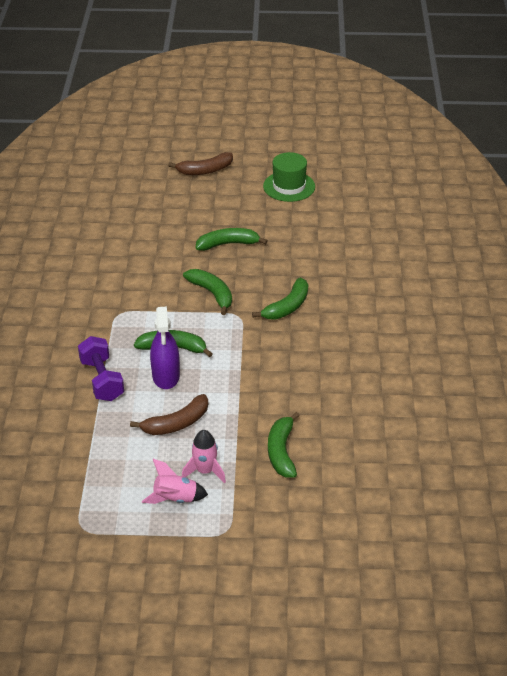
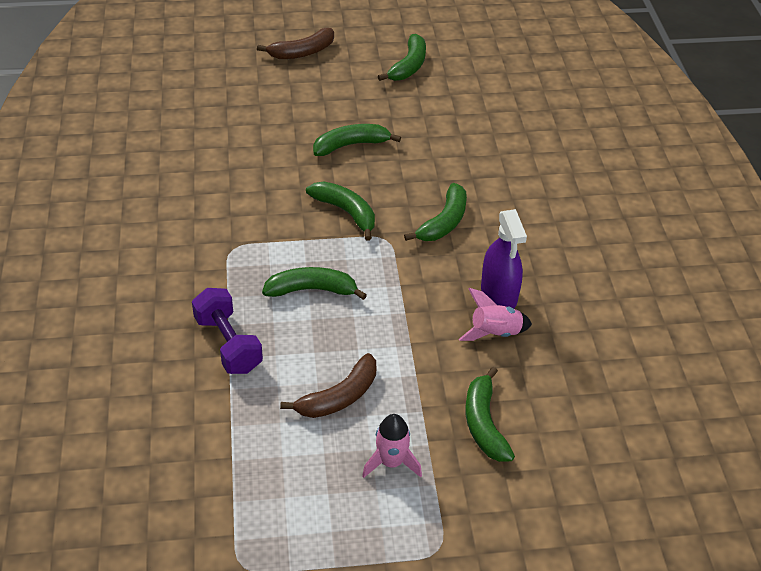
camera: 10 degrees left, 5 degrees up
pink rocket [142,459,208,504] -> pink rocket moved to [459,288,532,341]
purple spray bottle [150,306,180,389] -> purple spray bottle moved to [481,209,527,309]
green hat [263,152,315,202] -> green banana [378,34,426,81]

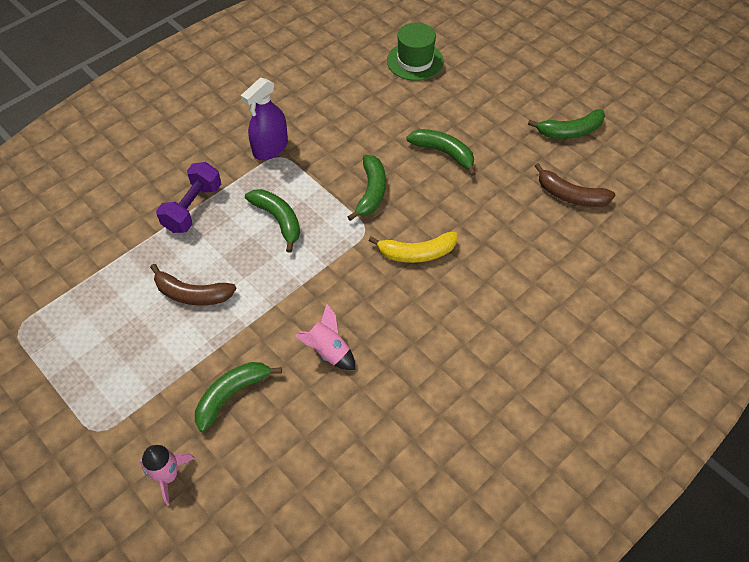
camera: 55 degrees right, 10 degrees up
brown banana [257,28,334,59] -> brown banana moved to [535,163,615,207]
pink rocket [362,414,422,478] -> pink rocket moved to [139,445,195,506]
green banana [404,183,467,241] -> yellow banana [369,232,457,263]
purple spray bottle [481,209,527,309] -> purple spray bottle moved to [241,78,288,160]
none -> green hat [387,23,444,81]

